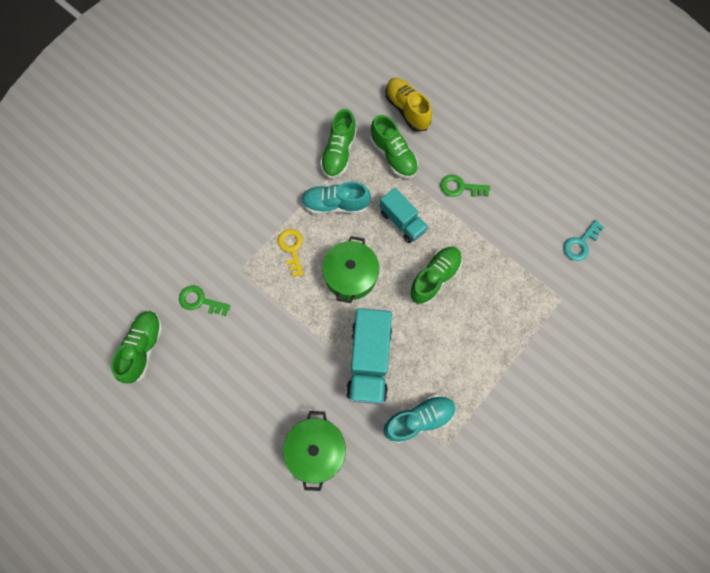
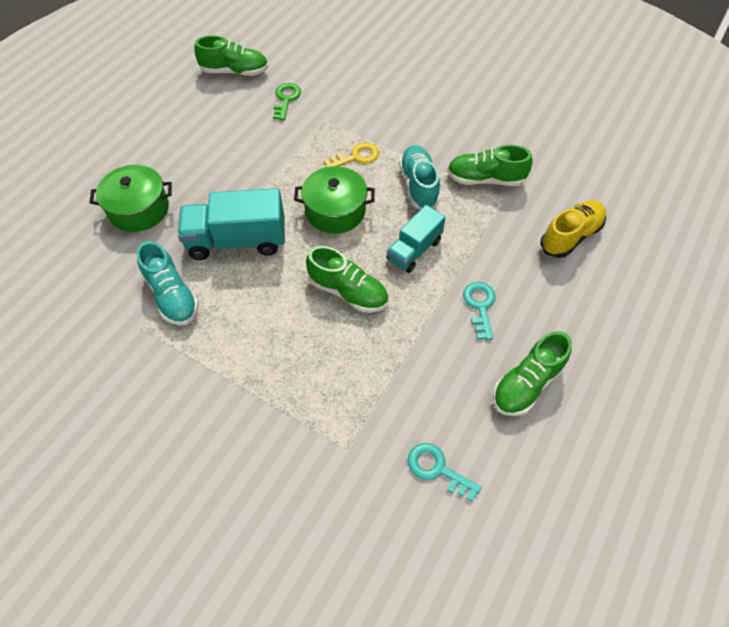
camera: 80 degrees right, 15 degrees down
green shoe [370,115,418,179] -> green shoe moved to [493,331,572,416]
green key [440,175,490,197] -> turquoise key [463,282,496,340]

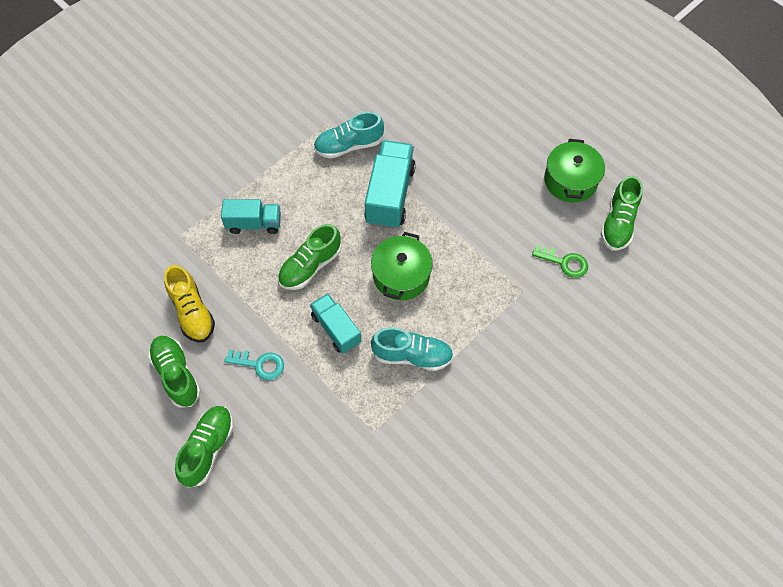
camera: 105 degrees right, 5 degrees up
green pot [89,165,172,232] -> green pot moved to [544,139,605,203]
yellow key [324,143,379,167] -> none
turquoise key [408,443,482,502] -> none
green shoe [447,145,533,186] -> green shoe moved to [175,406,234,488]
yellow shoe [540,200,606,258] -> yellow shoe moved to [164,265,215,342]
none -> turquoise truck [221,199,281,234]

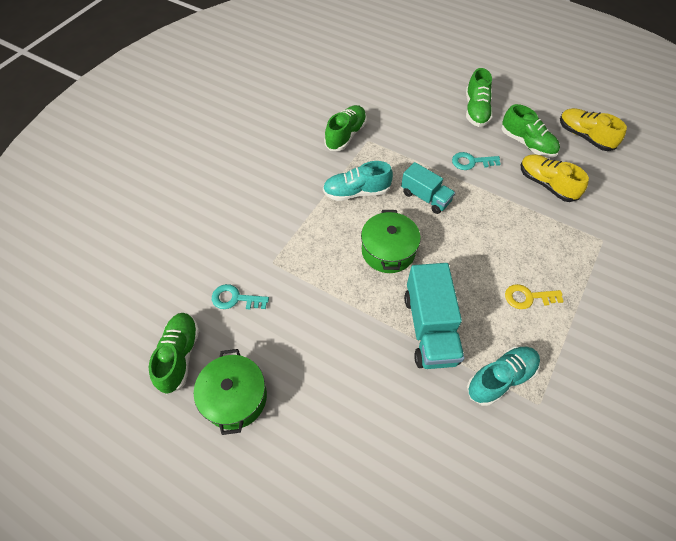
camera: 165 degrees right, 5 degrees down
turquoise truck [221,199,281,234] -> none
green shoe [278,224,342,290] -> green shoe moved to [324,105,367,151]
green key [532,245,588,278] -> turquoise key [212,284,269,309]
none -> yellow key [505,284,564,309]
none -> yellow shoe [560,108,627,151]

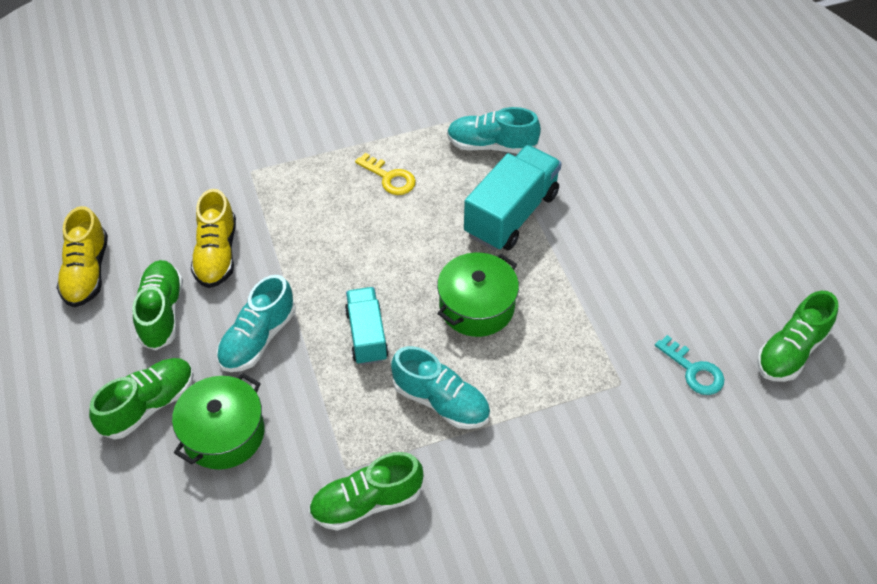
camera: 140 degrees left, 5 degrees down
green pot [194,349,267,435] -> green pot moved to [172,373,265,469]
turquoise key [452,152,500,170] -> turquoise shoe [217,275,295,372]

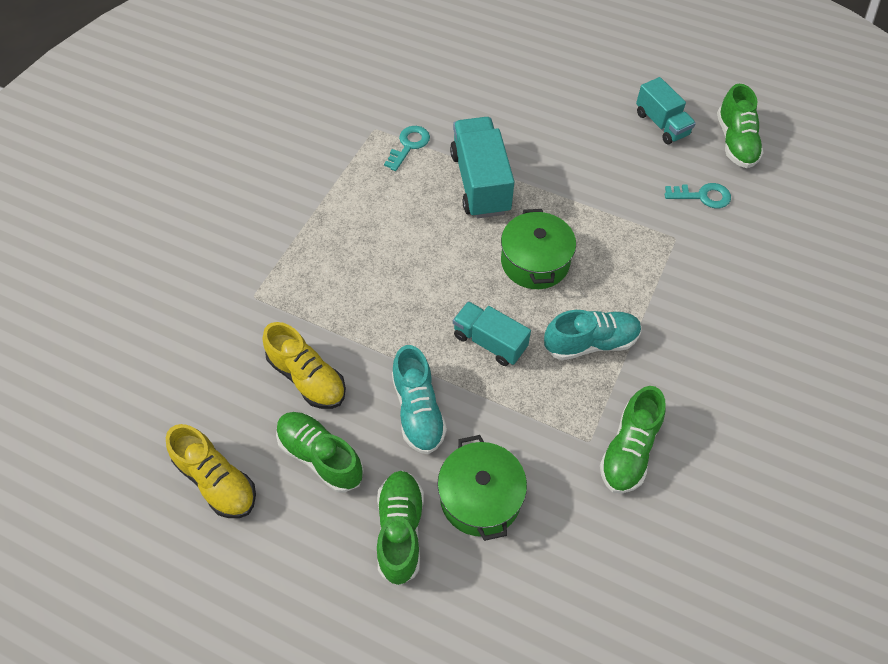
camera: 45 degrees left, 5 degrees up
yellow key [355,153,416,195] -> none
turquoise shoe [447,107,541,154] -> turquoise key [384,126,430,171]
none -> turquoise truck [636,77,696,144]

